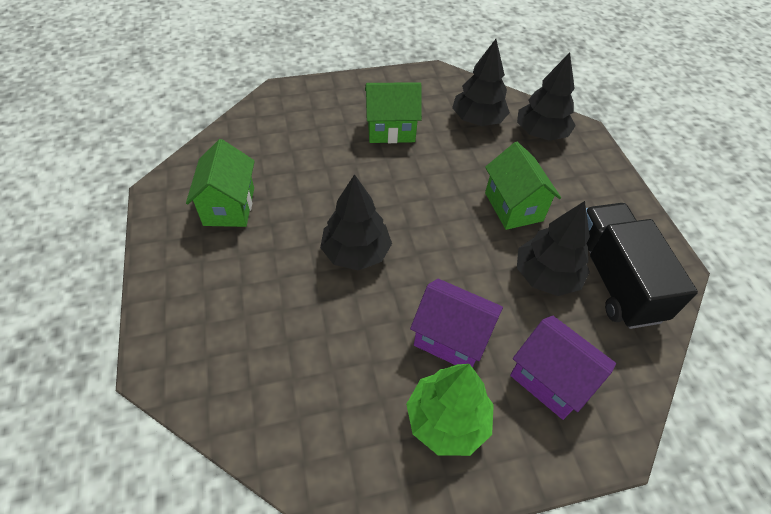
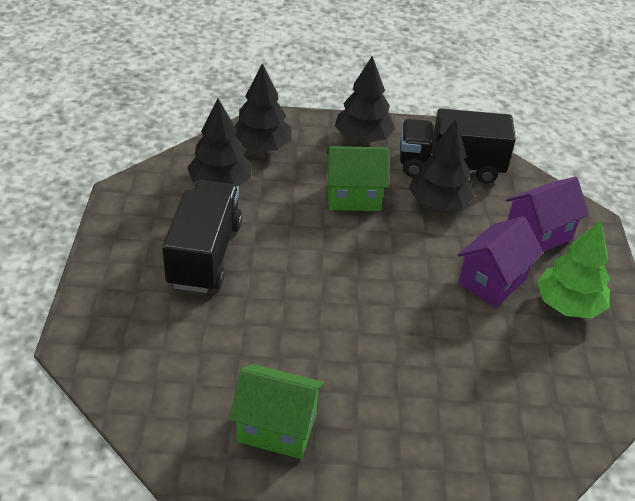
camera: 75 degrees left, 10 degrees down
black tree [320,174,392,271] -> black tree moved to [335,56,395,143]
green house [365,82,422,143] -> black truck [162,180,242,293]

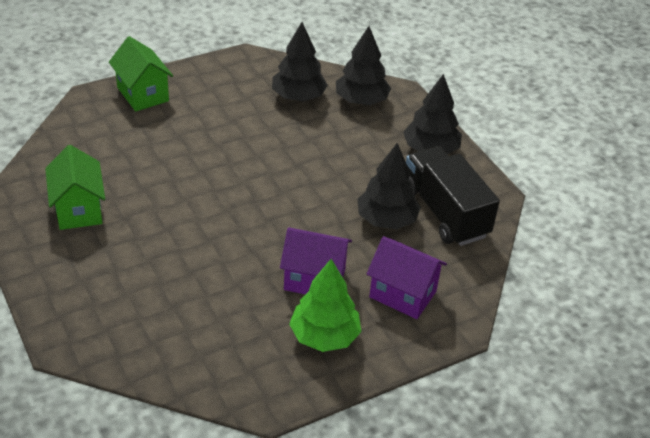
camera: 60 degrees right, 0 degrees up
black truck [162,180,242,293] -> none
green house [326,146,389,211] -> green house moved to [109,36,173,111]

